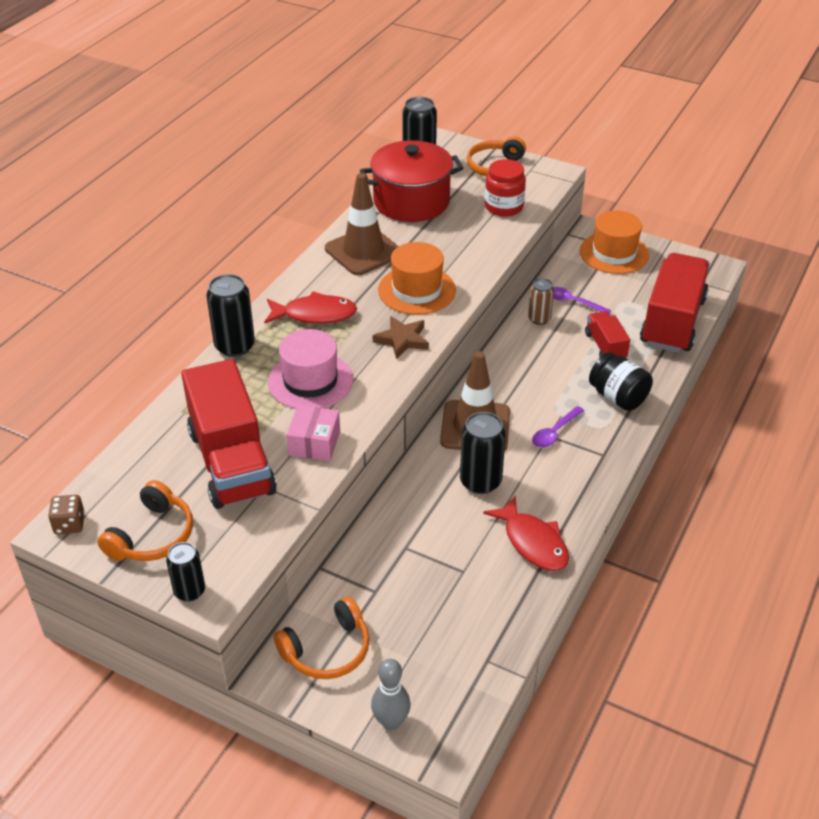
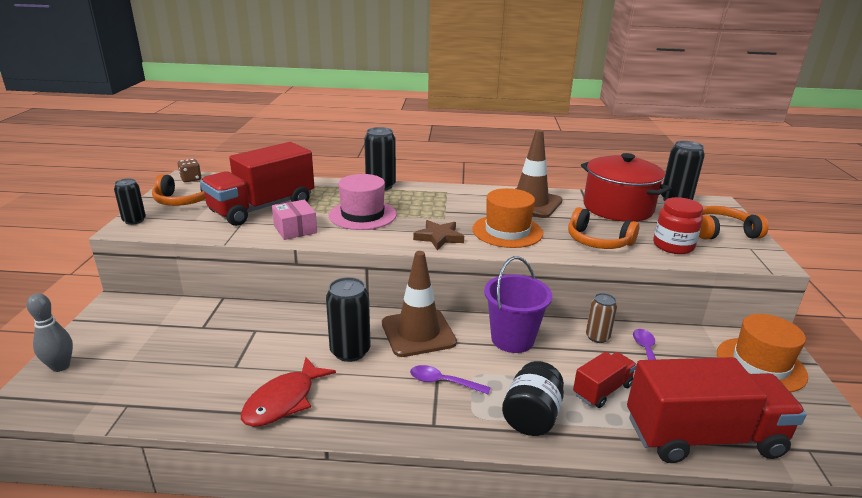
camera: 65 degrees right, 15 degrees down
red fish [264,291,357,324] -> none
orange headphones [274,597,370,679] -> orange headphones moved to [568,207,639,249]
pink box [287,405,340,461] -> pink box turned 75 degrees clockwise [272,200,317,240]
none -> purple bucket [484,256,552,353]

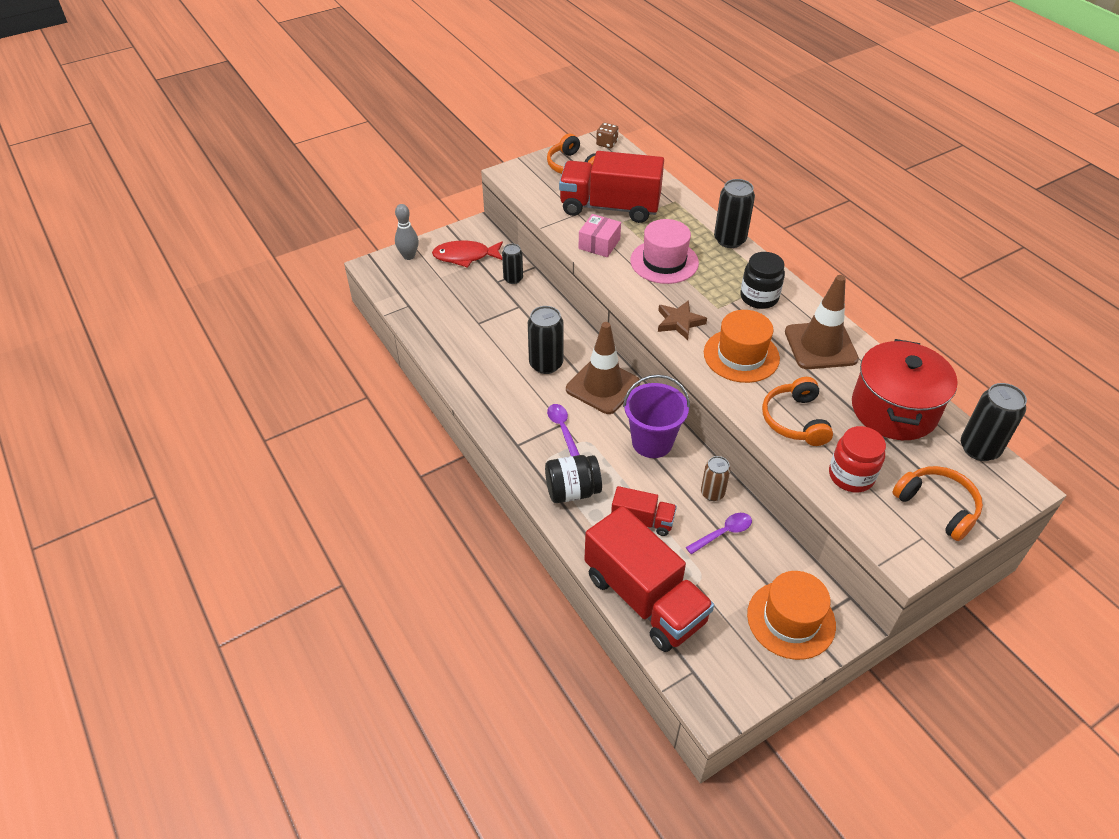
camera: 55 degrees right, 20 degrees up
black can [114,178,146,225] -> black can moved to [502,244,523,284]
red fish [241,357,336,427] -> red fish moved to [432,241,503,268]
none -> black jar [740,252,785,309]

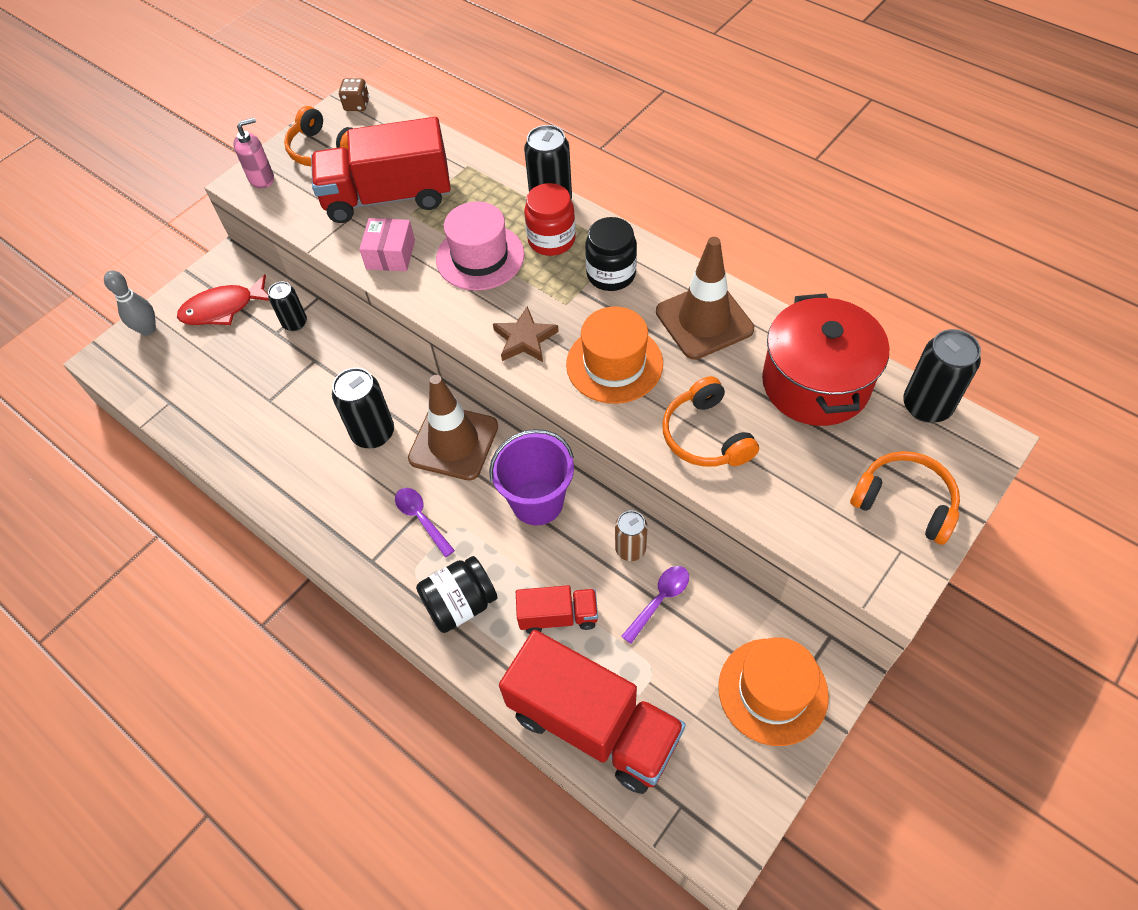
camera: 15 degrees left, 10 degrees up
red jar [829,426,886,492] -> red jar moved to [524,183,576,256]
none -> pink soap dispenser [233,118,274,189]

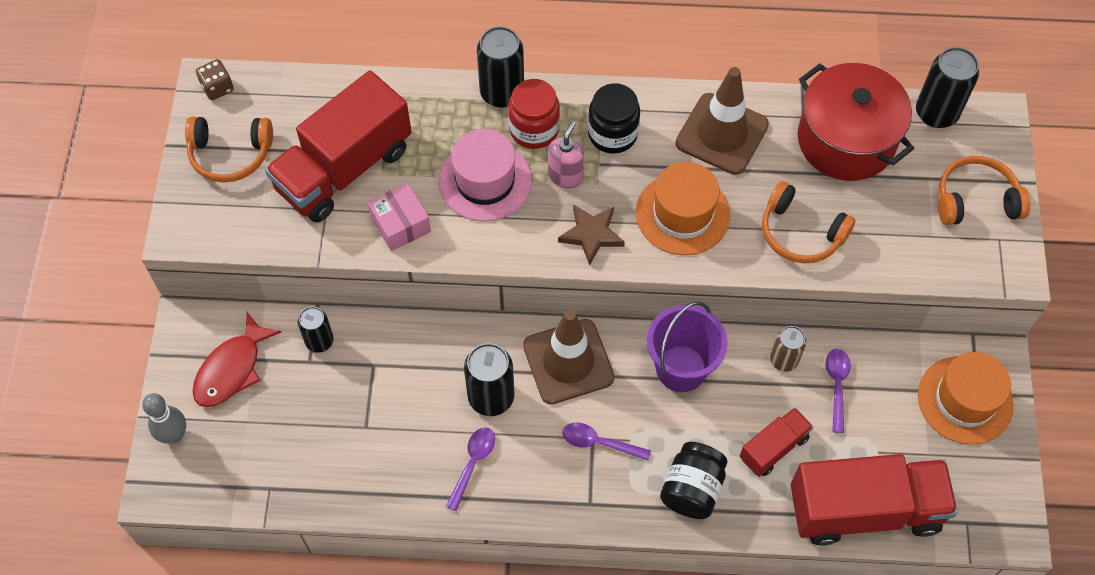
camera: 40 degrees left, 5 degrees up
pink soap dispenser [233,118,274,189] -> pink soap dispenser moved to [548,121,584,188]
none -> purple spoon [446,427,495,511]

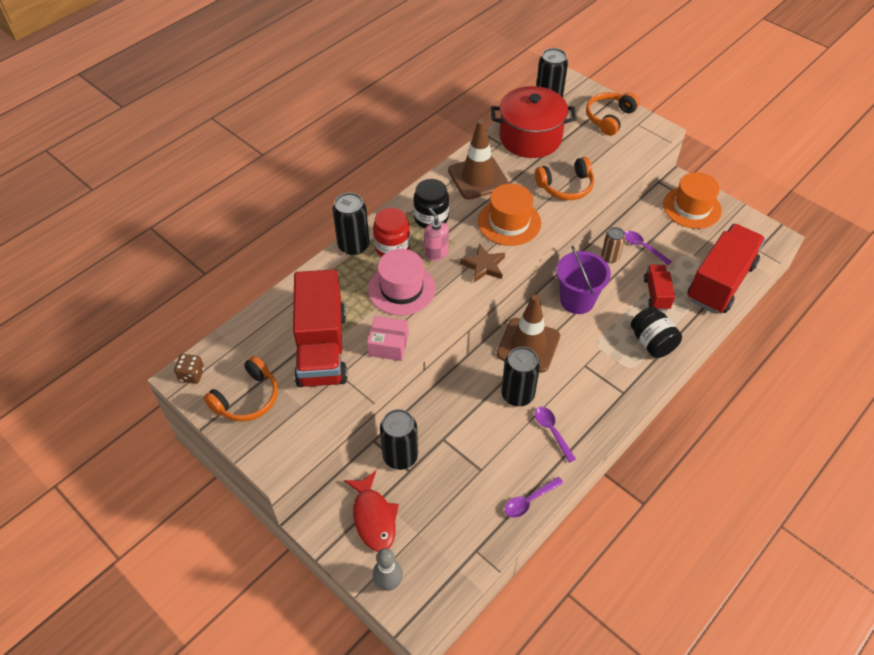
camera: 50 degrees left, 10 degrees down
black can [298,307,334,353] -> black can [380,409,418,470], size x1.58
purple spoon [563,423,651,461] -> purple spoon moved to [505,477,563,518]

